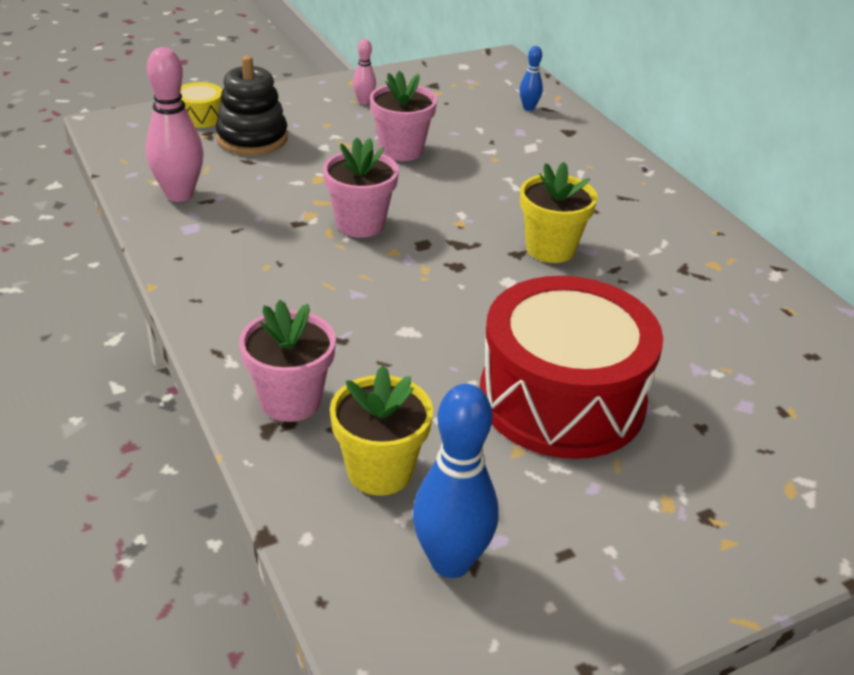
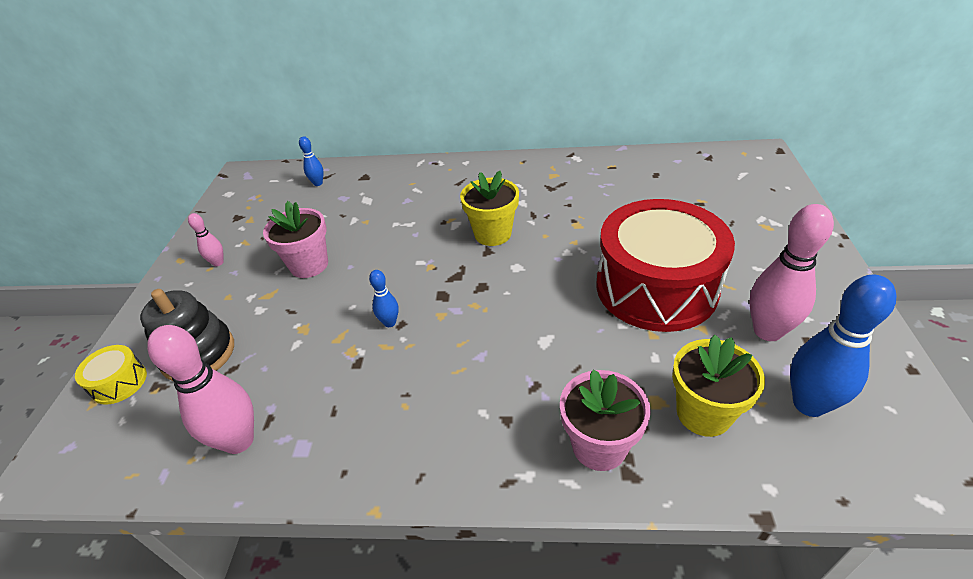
camera: 55 degrees left, 5 degrees up
pink flower pot [323,137,399,238] -> blue bowling pin [369,270,399,327]
none -> pink bowling pin [750,204,834,341]

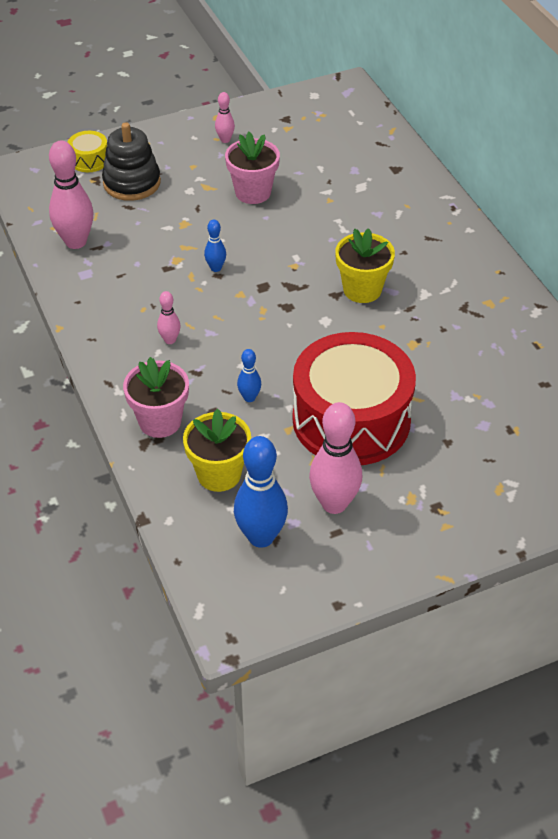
camera: 60 degrees right, 5 degrees up
blue bowling pin [299,136,324,186] -> blue bowling pin moved to [237,349,261,402]
none -> pink bowling pin [157,291,181,344]

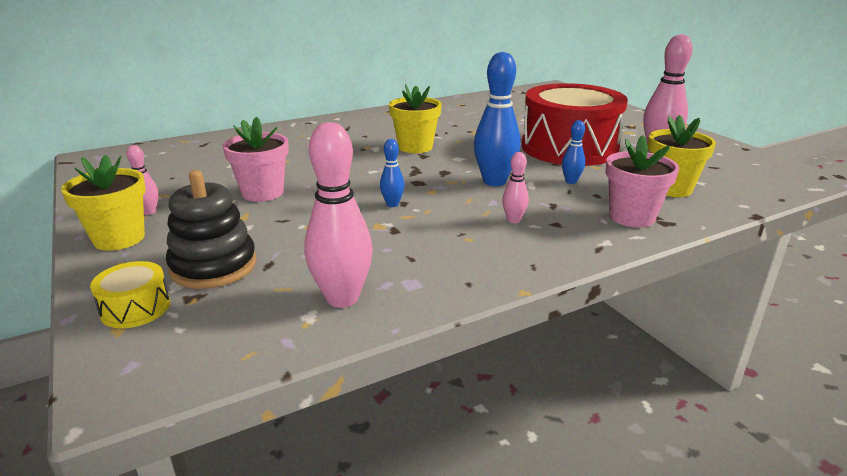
camera: 95 degrees left, 20 degrees down
blue bowling pin [234,436,288,548] -> blue bowling pin moved to [474,52,520,186]
none -> yellow flower pot [61,155,146,251]

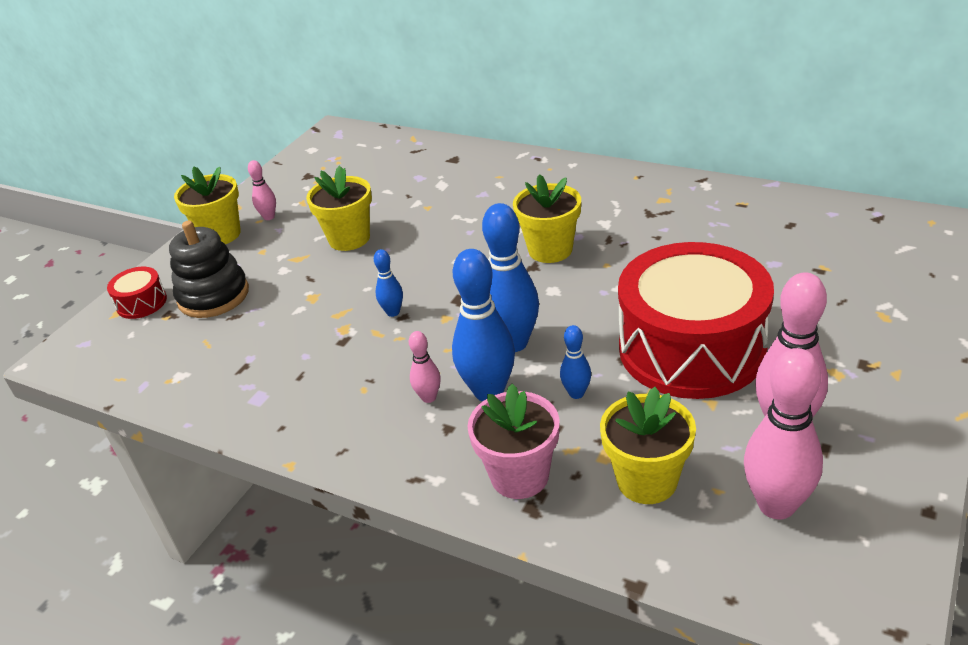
camera: 60 degrees right, 10 degrees up
yellow drum [90,261,170,328] -> red drum [107,267,167,319]
pink flower pot [223,117,289,202] -> yellow flower pot [306,165,372,251]
pink bowling pin [304,122,373,308] -> pink bowling pin moved to [744,348,823,520]
none -> blue bowling pin [452,249,515,402]

